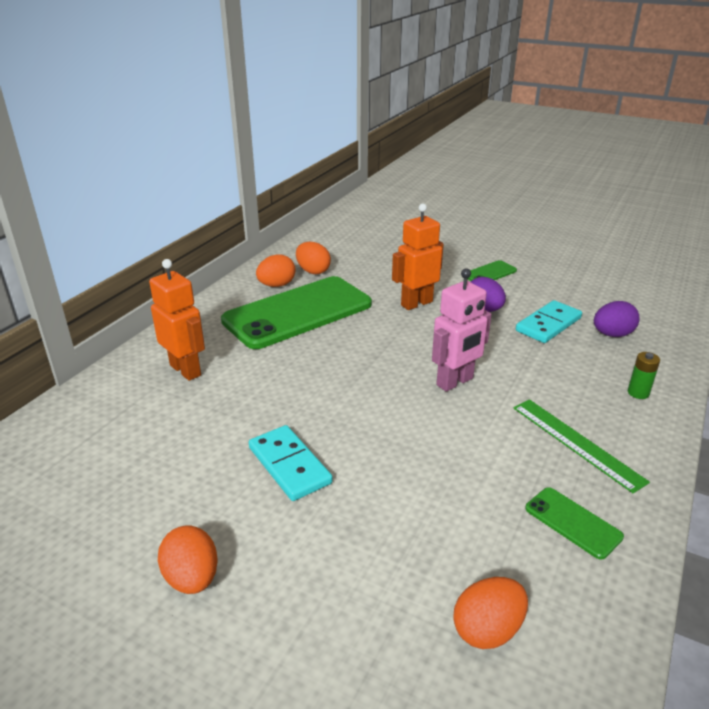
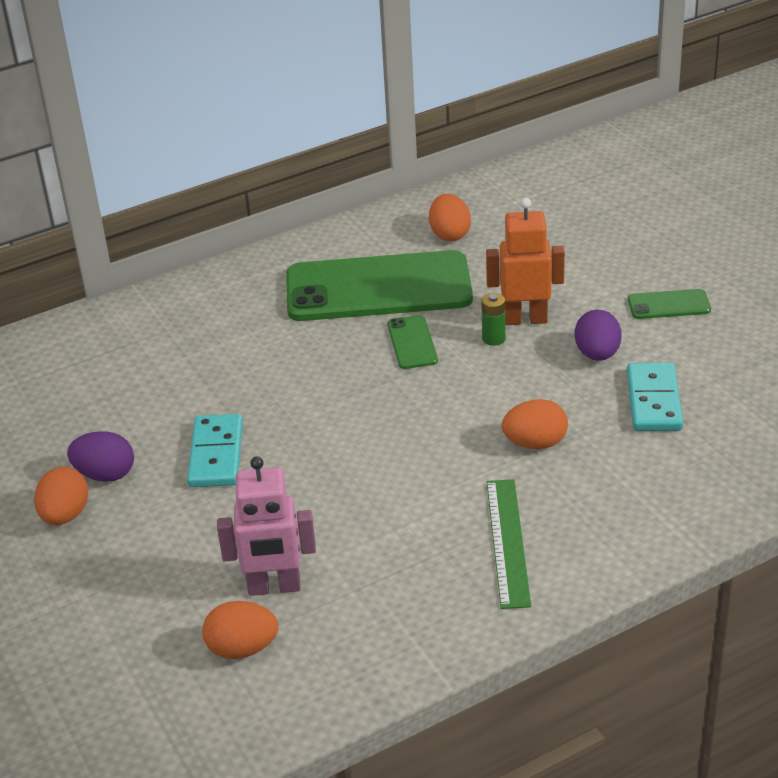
camera: 35 degrees right, 5 degrees up
orange robot [149,259,205,381] -> none
orange egg [256,254,296,287] -> orange egg moved to [502,399,568,449]
pink robot [432,269,492,392] -> pink robot moved to [217,456,316,596]
turquoise domino [516,300,582,343] -> turquoise domino turned 75 degrees counterclockwise [627,363,683,431]
green phone [525,487,624,560] -> green phone moved to [387,315,438,369]
purple egg [594,301,640,337] -> purple egg moved to [67,431,134,482]
green battery [628,352,660,399] -> green battery moved to [481,293,506,346]

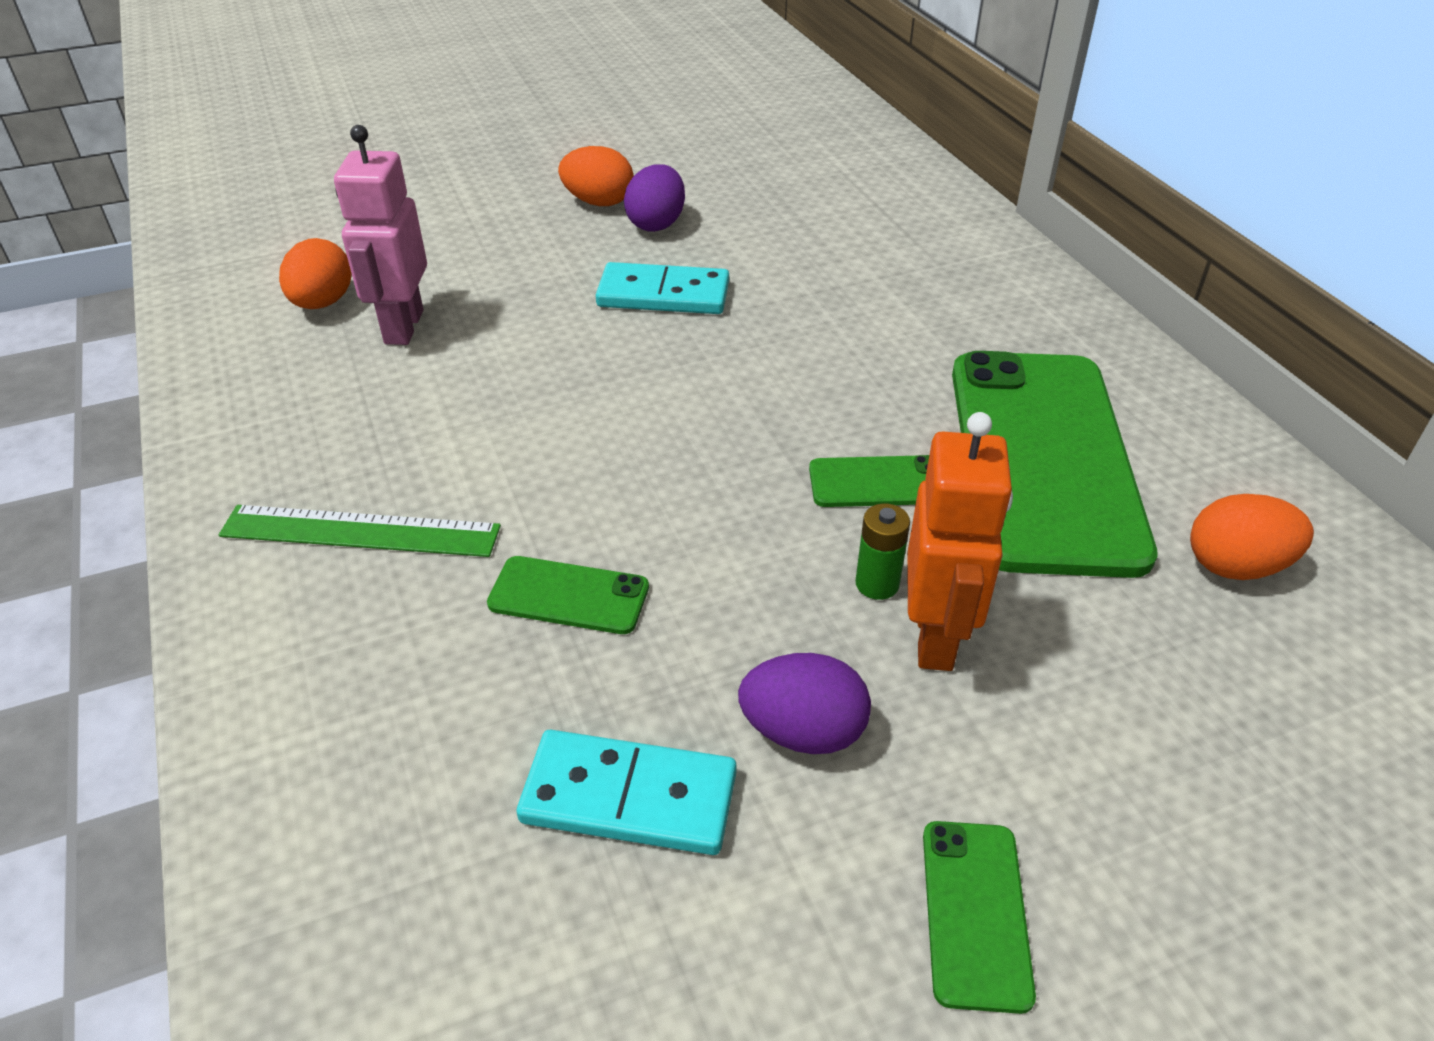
camera: 95 degrees right, 5 degrees up
orange egg [502,399,568,449] -> green phone [487,556,649,634]

